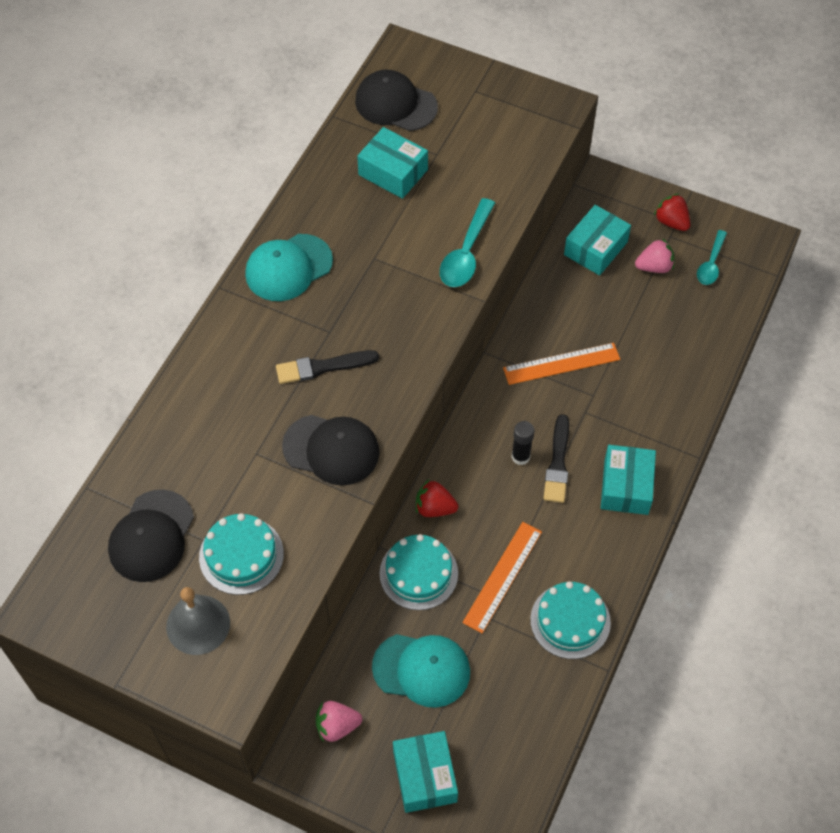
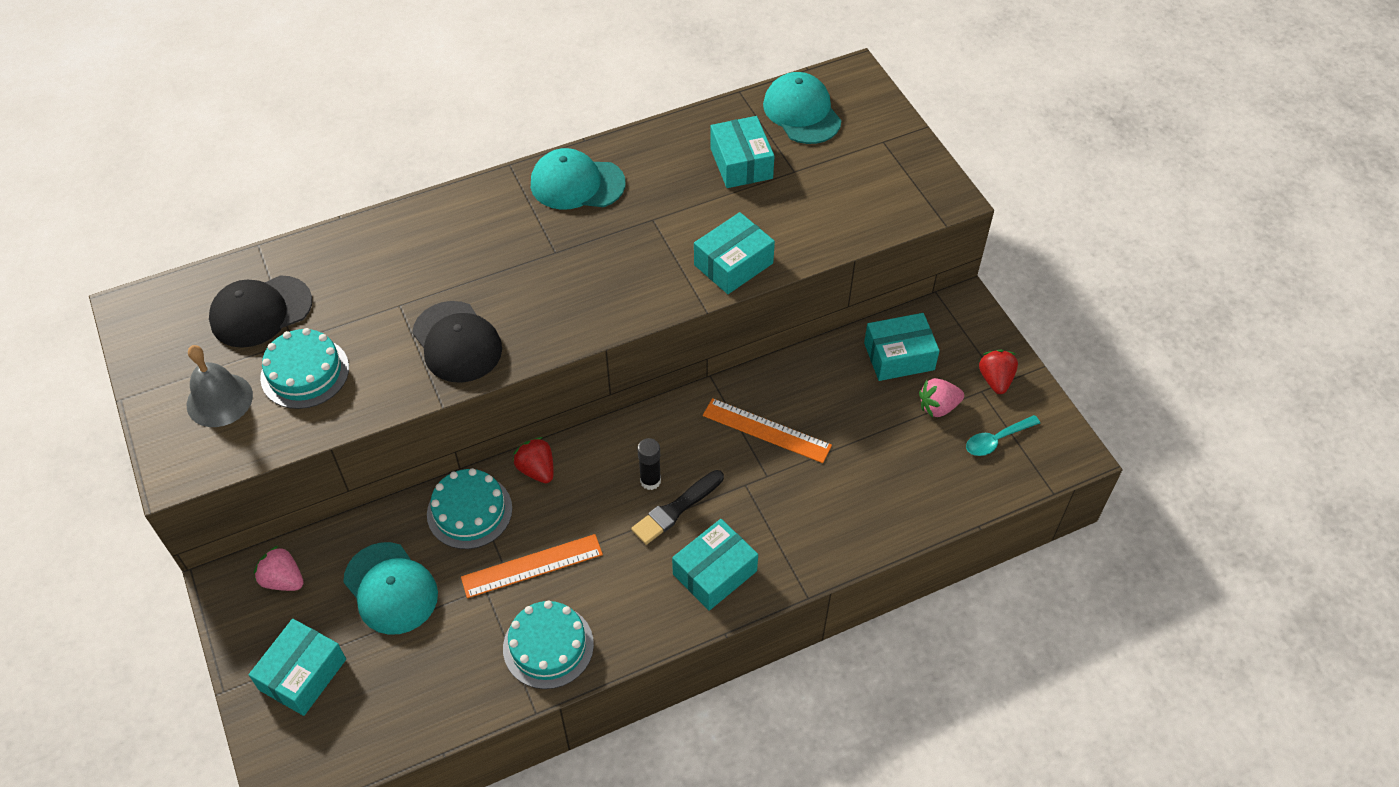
camera: 40 degrees right, 5 degrees down
black brush [276,350,379,384] -> none
black cap [355,70,438,131] -> turquoise cap [763,72,842,144]
turquoise spoon [440,198,495,287] -> turquoise box [694,212,775,294]
pink strawberry [635,238,674,273] -> pink strawberry turned 135 degrees clockwise [919,378,964,418]

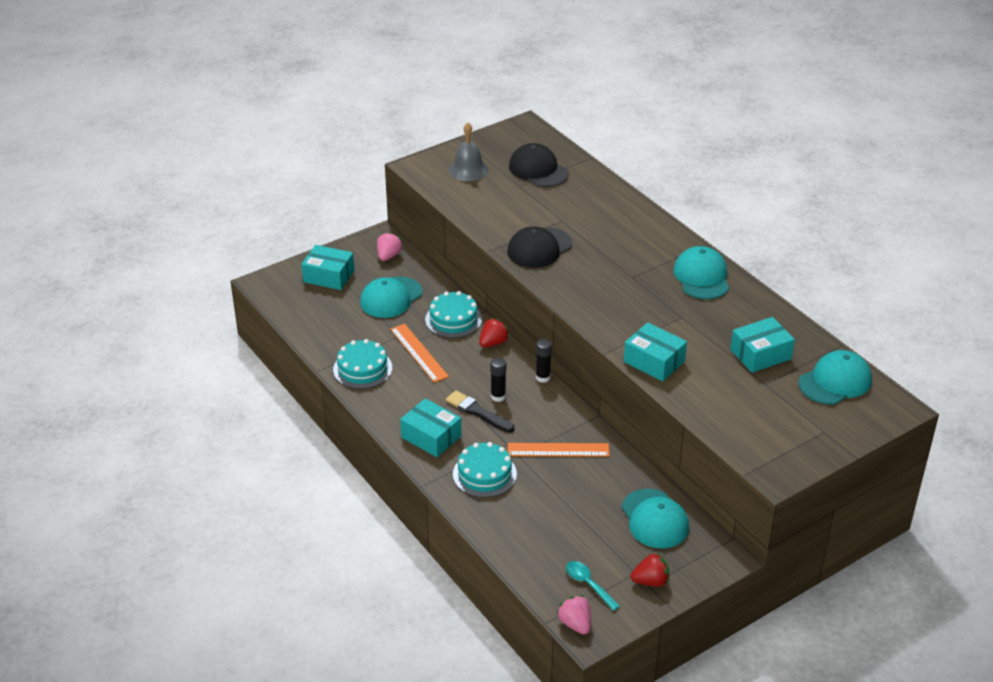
camera: 80 degrees right, 15 degrees down
turquoise cake [260,328,349,409] -> turquoise cake moved to [453,442,517,498]
orange ruler [703,398,832,463] -> orange ruler turned 75 degrees clockwise [508,443,610,457]
turquoise box [864,313,940,381] -> turquoise cap [621,489,689,548]
pink strawberry [919,378,964,418] -> pink strawberry moved to [556,595,591,635]
none -> black glue stick [536,339,552,383]

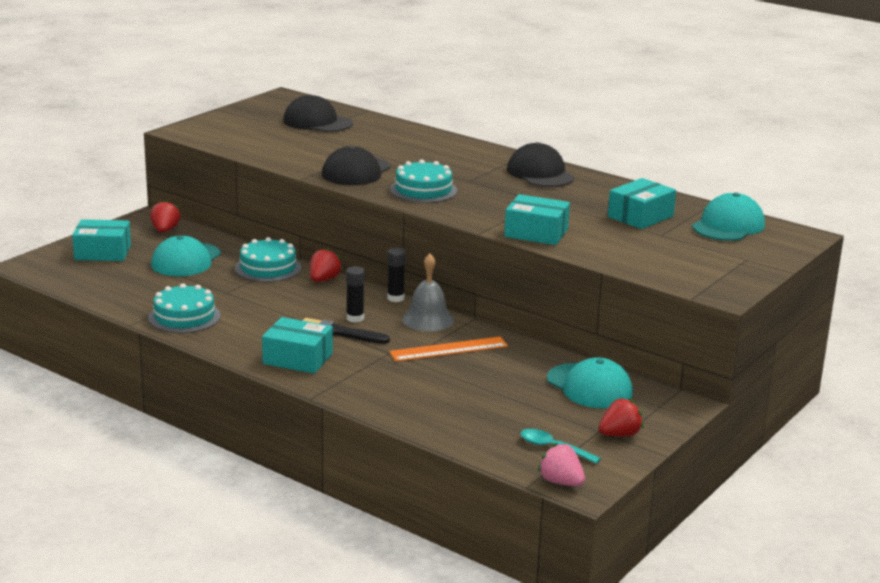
camera: 20 degrees left, 15 degrees down
pink strawberry [377,232,403,261] -> red strawberry [150,200,180,233]
orange ruler [390,324,449,382] -> none
grey bell [449,123,488,181] -> grey bell moved to [402,254,454,331]
turquoise cake [453,442,517,498] -> turquoise cake moved to [390,160,457,203]
turquoise cap [674,246,729,299] -> black cap [507,142,575,187]

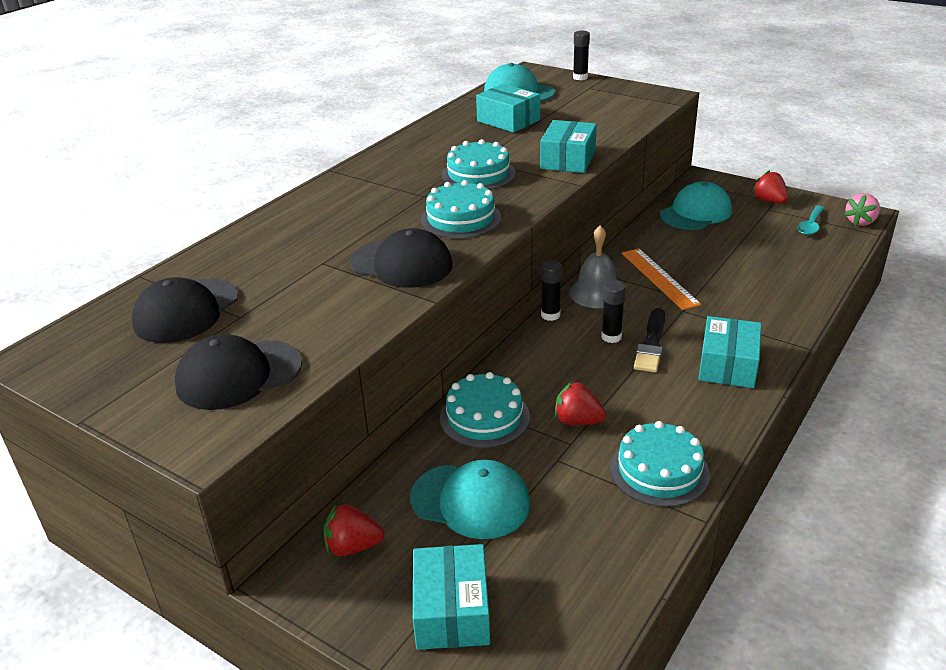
camera: 90 degrees left, 10 degrees up
red strawberry [310,248,343,282] -> red strawberry moved to [555,381,606,425]
black cap [507,142,575,187] -> black cap moved to [175,334,302,410]
none -> turquoise cake [442,139,515,190]
none -> black glue stick [573,31,590,80]

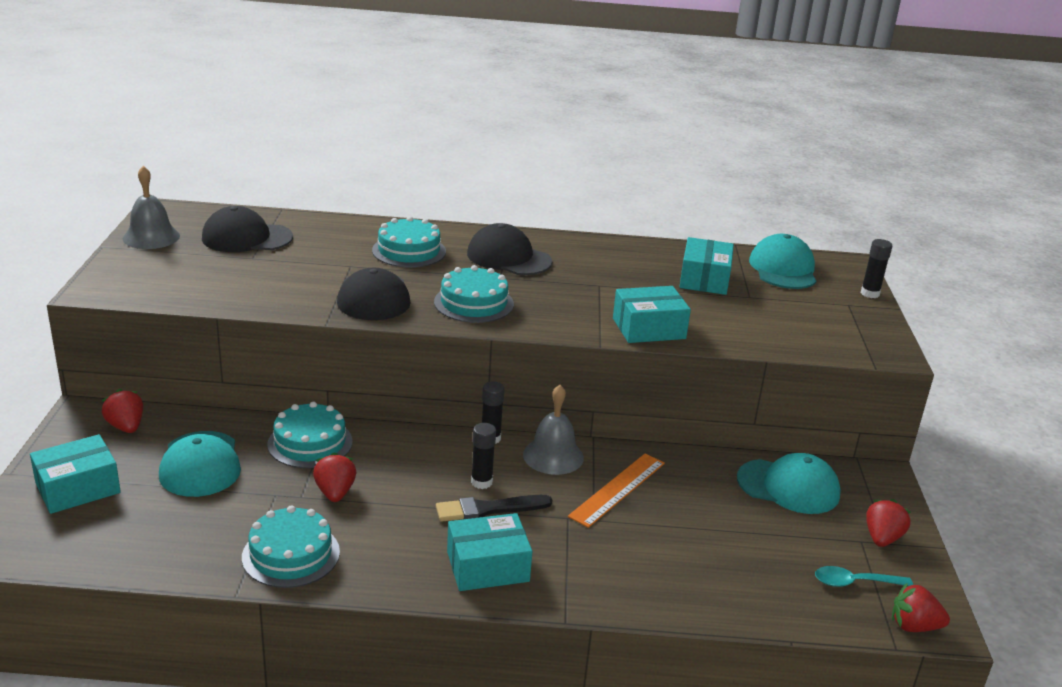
camera: 55 degrees right, 5 degrees down
black cap [175,334,302,410] -> black cap moved to [467,223,552,275]
turquoise cake [442,139,515,190] -> turquoise cake moved to [372,216,446,268]
pink strawberry [844,193,880,226] -> red strawberry [892,583,950,632]
none -> grey bell [123,166,180,249]

